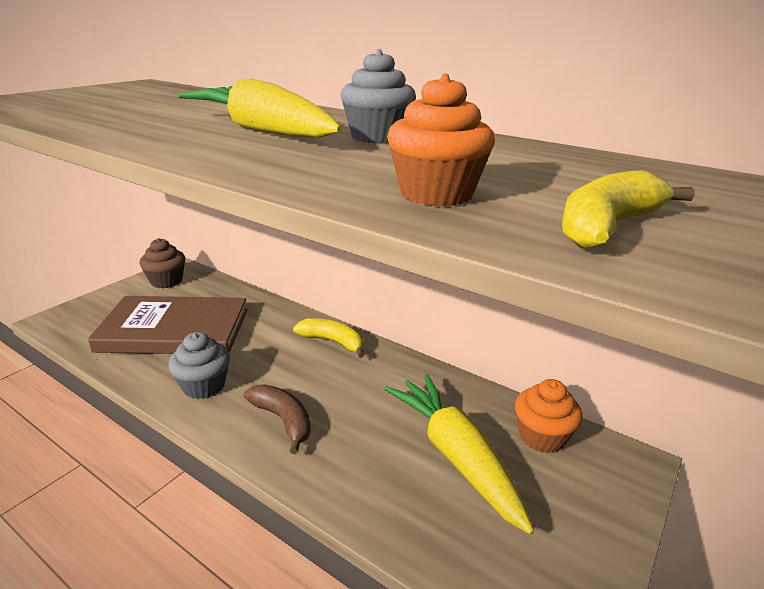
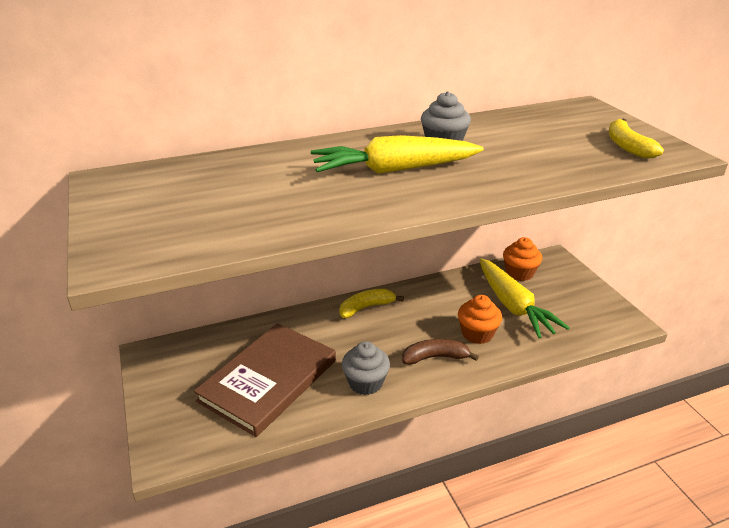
camera: 55 degrees left, 5 degrees up
brown cupcake [140,238,185,288] -> none
yellow carrot [385,374,535,535] -> yellow carrot turned 120 degrees counterclockwise [480,258,570,339]
orange cupcake [387,74,495,206] -> orange cupcake moved to [458,295,502,344]

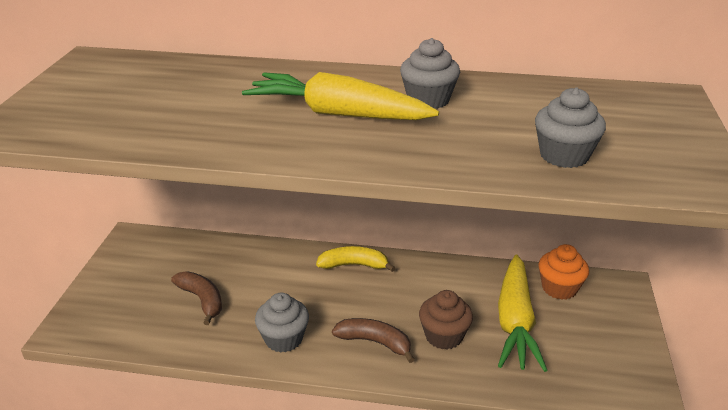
camera: 30 degrees right, 0 degrees up
brown book [194,323,336,437] -> brown banana [171,272,222,325]
orange cupcake [458,295,502,344] -> brown cupcake [419,290,473,349]
yellow banana [609,119,664,159] -> none
none -> grey cupcake [535,87,606,168]

